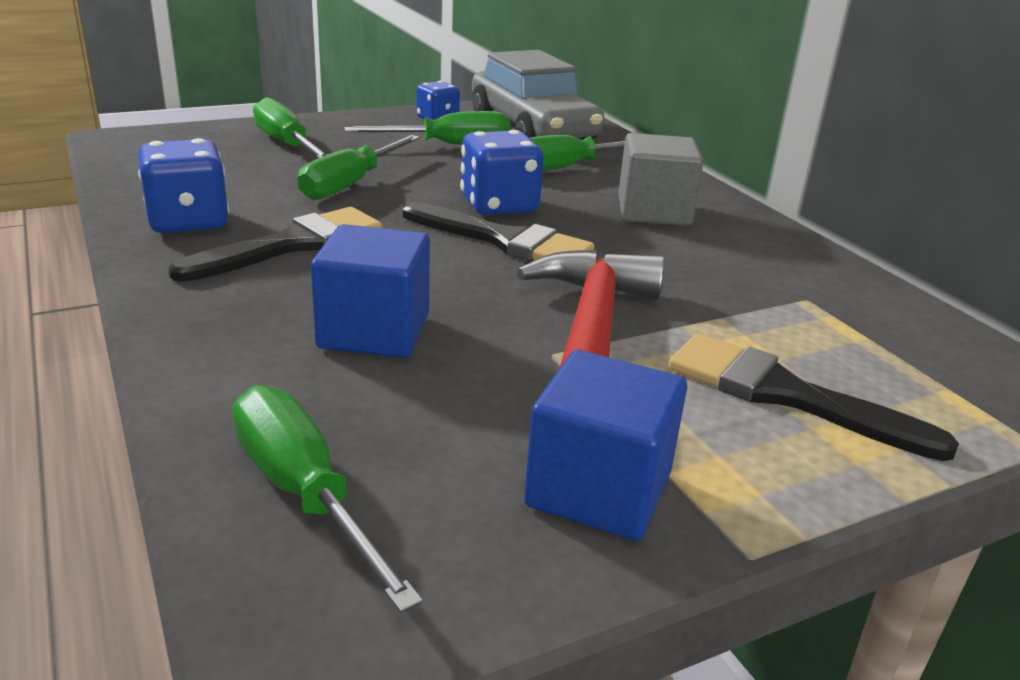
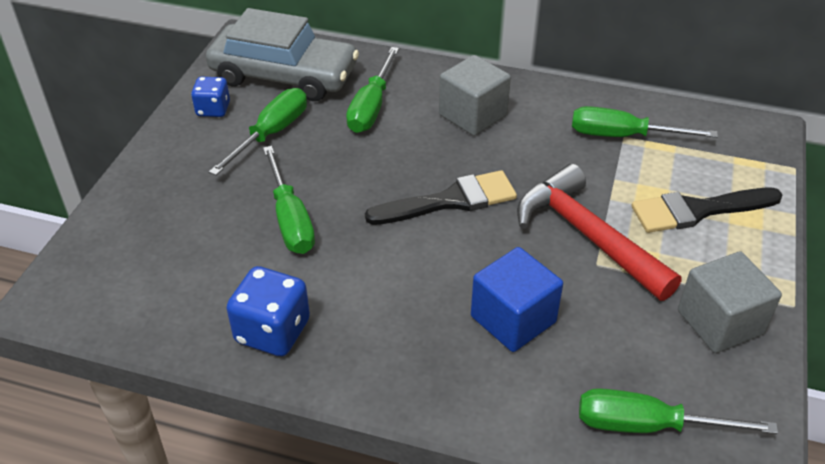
camera: 45 degrees left, 15 degrees up
black brush [168,207,382,282] -> none
green screwdriver [253,97,328,158] -> green screwdriver moved to [572,106,718,138]
blue dice [460,130,544,215] -> none
blue cube [524,350,687,541] -> grey cube [678,251,782,353]

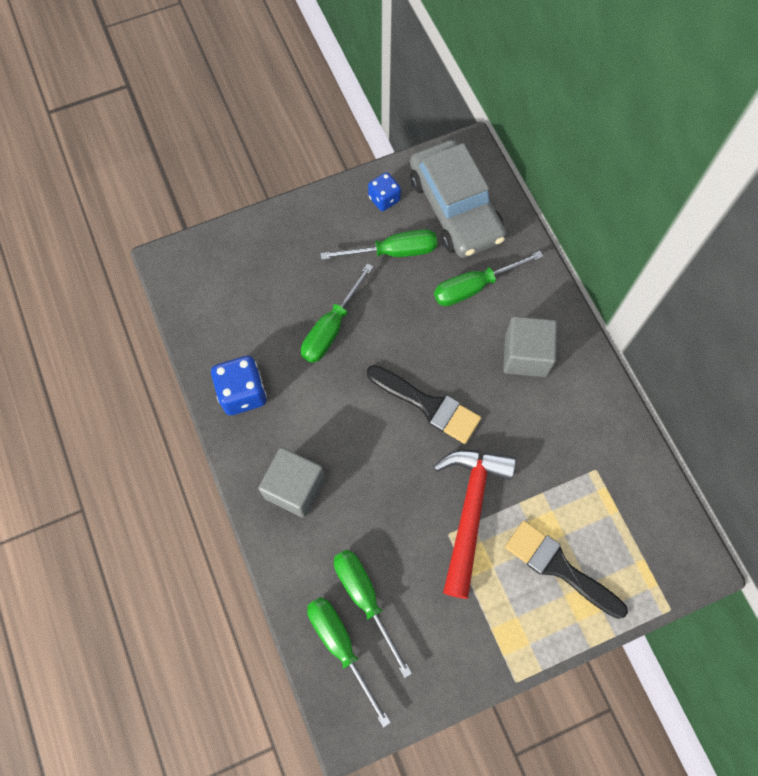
camera: 50 degrees right, 25 degrees up
blue cube [471,247,563,352] -> none
green screwdriver [572,106,718,138] -> green screwdriver moved to [334,550,412,678]
grey cube [678,251,782,353] -> grey cube moved to [258,447,325,518]

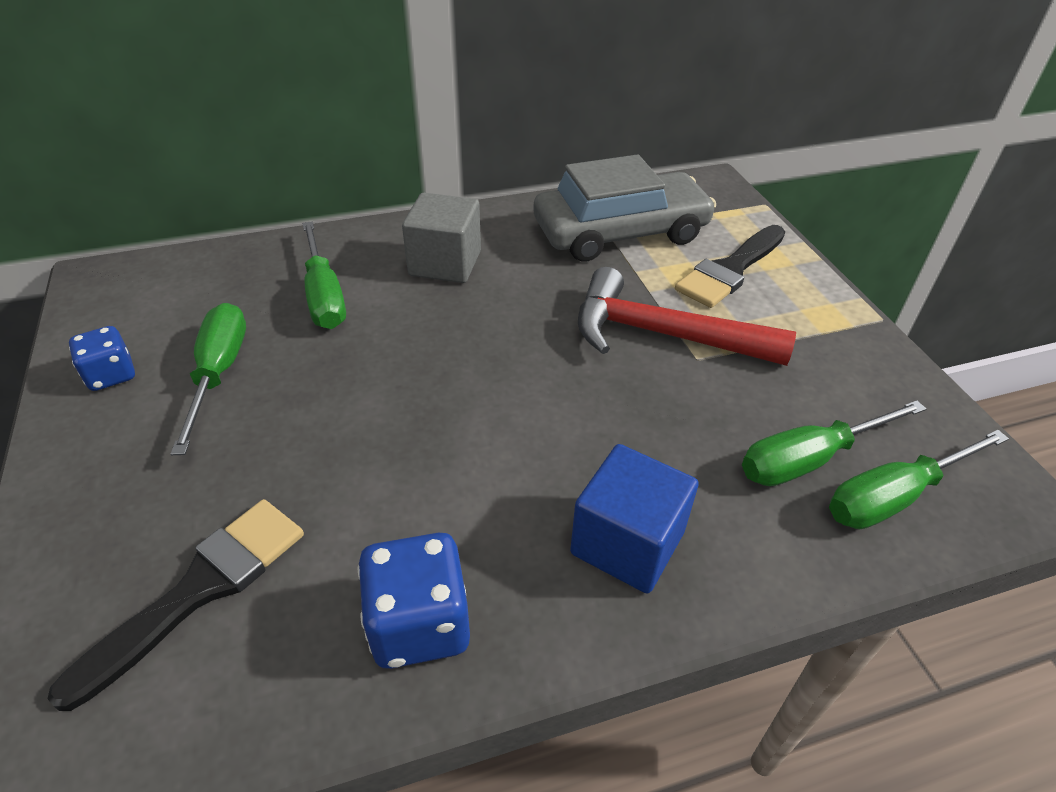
camera: 85 degrees left, 25 degrees down
grey cube [258,447,325,518] -> blue cube [570,444,699,594]
green screwdriver [301,263,373,363] -> none
black brush [367,365,481,444] -> black brush moved to [48,499,304,711]
grey car [410,140,506,258] -> grey car moved to [534,154,716,262]

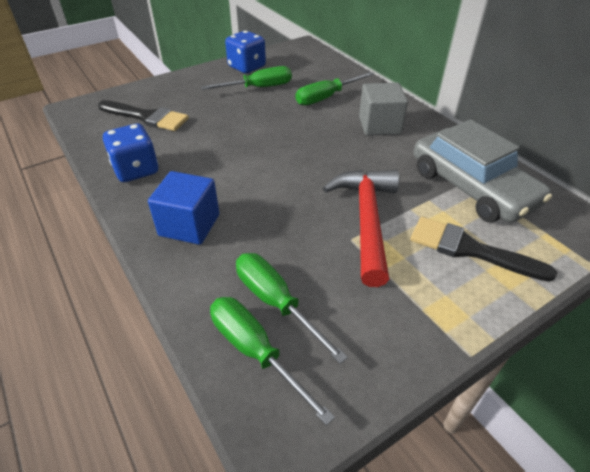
camera: 75 degrees right, 0 degrees up
blue dice [69,326,135,391] -> blue dice [225,31,266,73], size x1.57

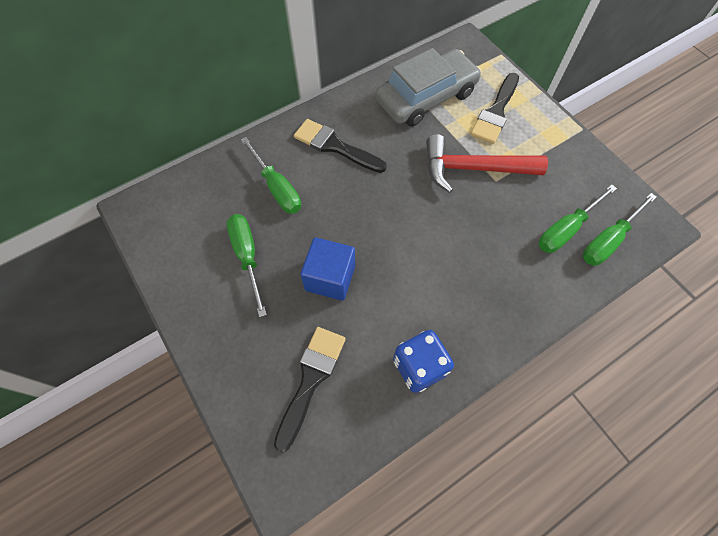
camera: 90 degrees left, 20 degrees up
blue cube [148,171,219,245] -> blue cube moved to [300,238,355,301]
blue dice [225,31,266,73] -> none
grey cube [359,83,408,136] -> black brush [294,119,387,173]

